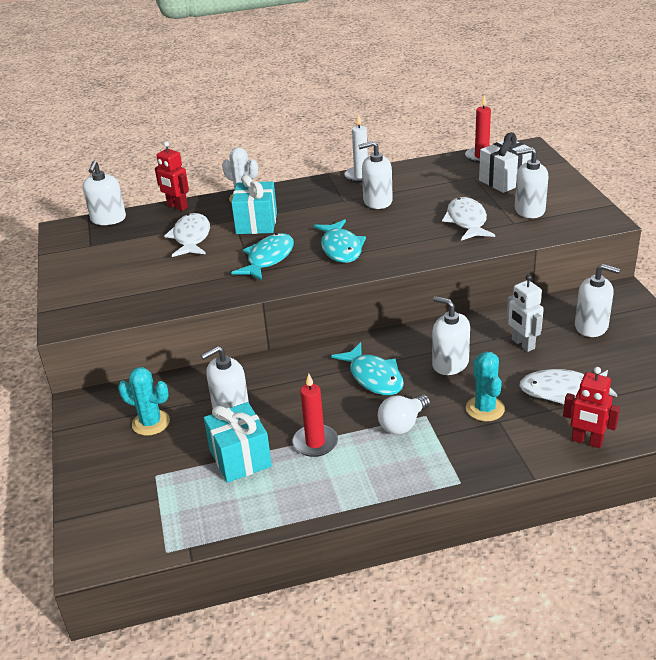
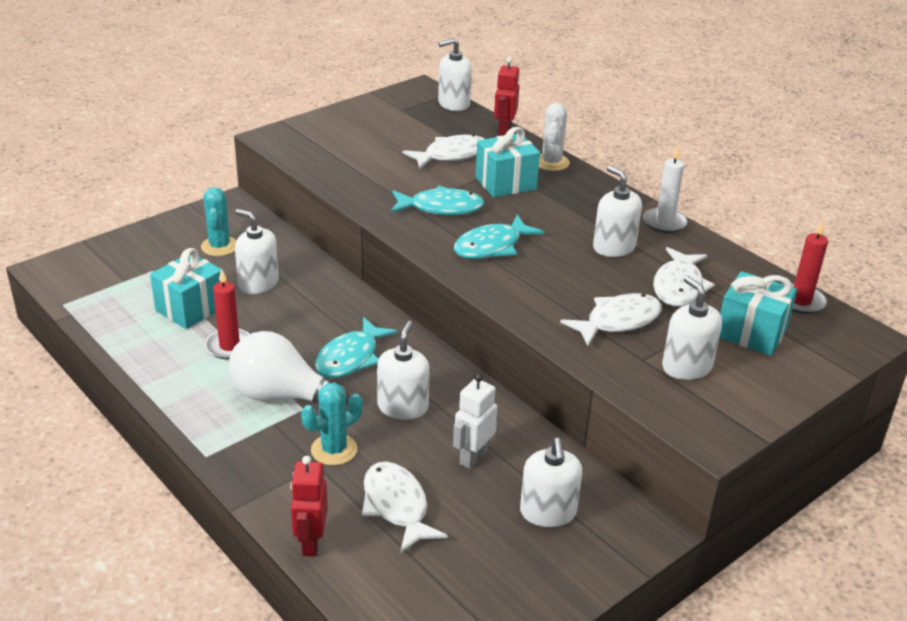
camera: 60 degrees right, 0 degrees up
white light bulb [378,394,430,434] -> white light bulb [229,331,349,405], size x1.61
white gift [479,132,535,193] -> turquoise gift [719,271,797,356]
none -> white fish [653,247,715,306]

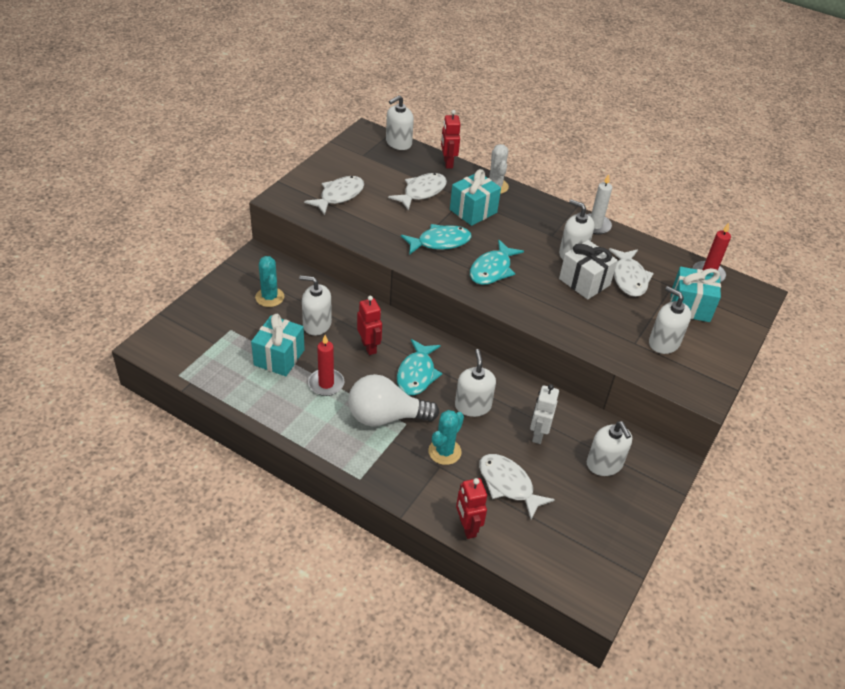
camera: 20 degrees left, 10 degrees up
white fish [560,293,661,346] -> white fish moved to [304,176,364,215]
none -> red robot [357,296,382,355]
none -> white gift [559,240,618,300]

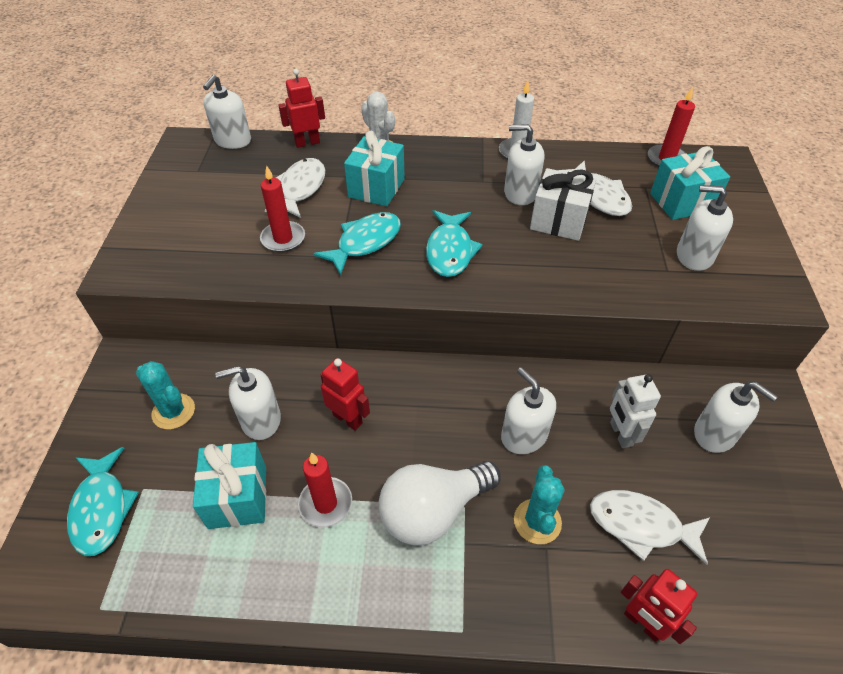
camera: 25 degrees left, 5 degrees up
white fish [304,176,364,215] -> none
turquoise fish [397,339,442,395] -> turquoise fish moved to [67,447,139,556]
red robot [441,110,461,168] -> red robot turned 105 degrees clockwise [278,69,325,148]
none -> red candle [260,165,305,252]

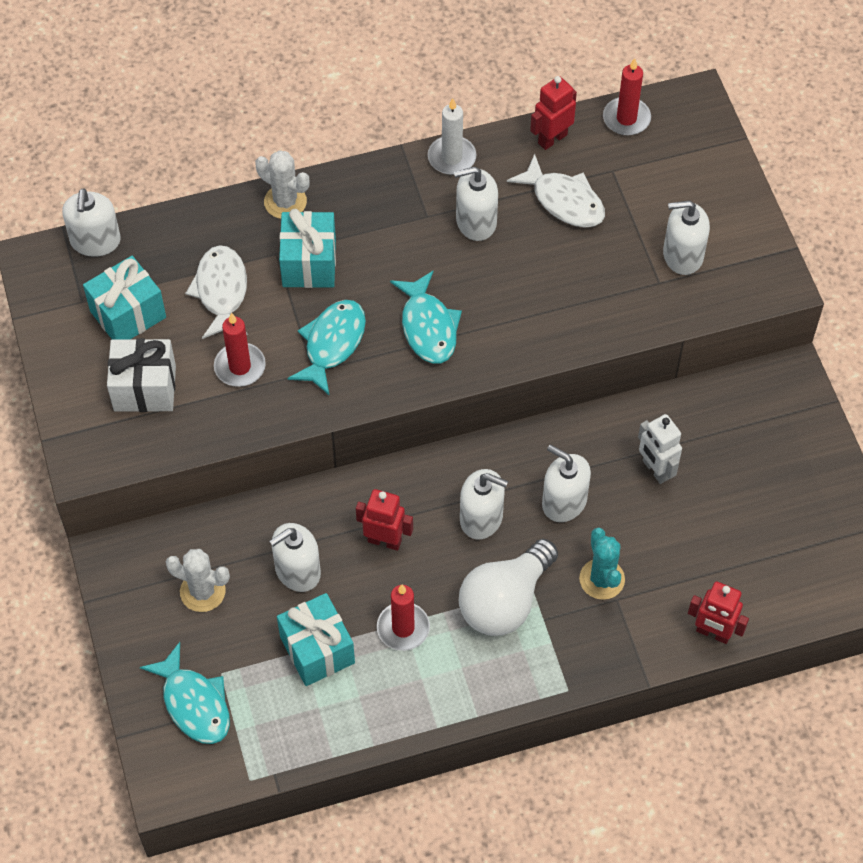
camera: 20 degrees left, 10 degrees up
turquoise cactus [136,361,195,429] -> white cactus [166,549,230,612]
red robot [278,69,325,148] -> red robot moved to [530,76,577,150]
white gift [530,168,596,241] -> white gift moved to [107,338,176,412]
white fish [590,490,710,565] -> none
turquoise gift [650,146,730,220] -> turquoise gift moved to [83,256,166,339]
white soap dispenser [694,382,778,453] -> white soap dispenser moved to [460,469,508,540]

